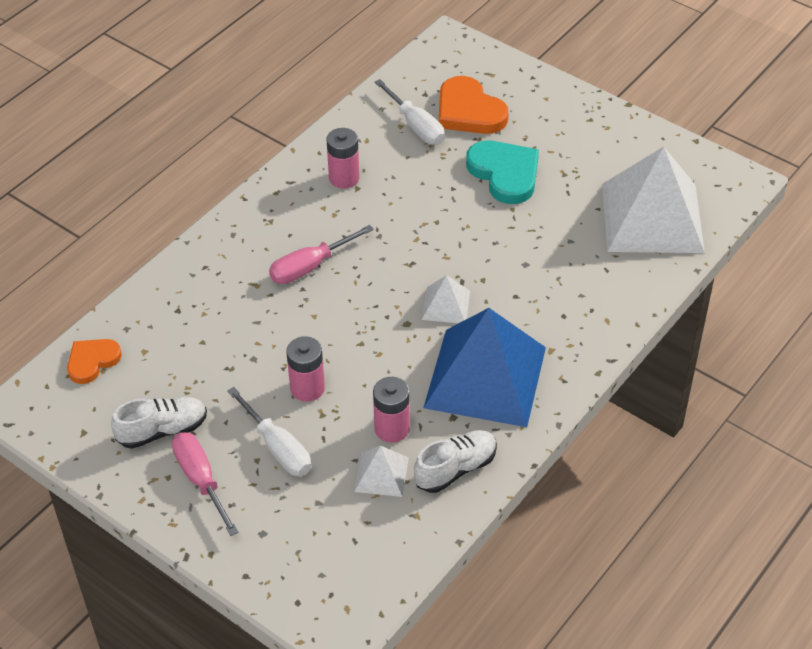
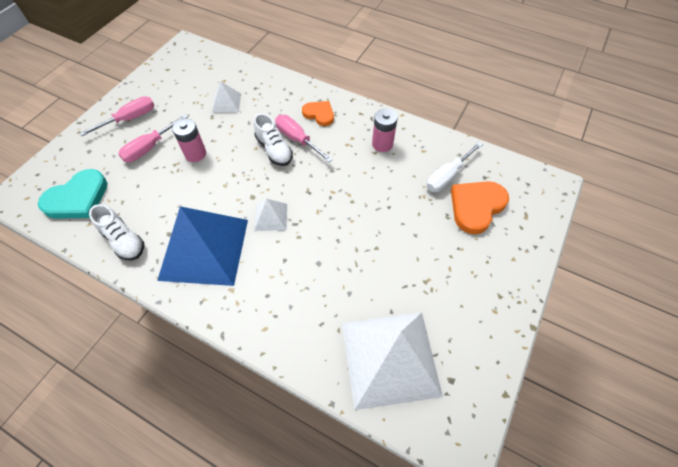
camera: 80 degrees right, 10 degrees up
orange heart [67,339,122,384] -> orange heart moved to [302,101,334,126]
white shoe [111,397,207,449] -> white shoe moved to [254,113,293,166]
white screwdriver [227,387,311,476] -> pink screwdriver [118,114,188,162]
white pyramid [354,446,409,497] -> white pyramid moved to [212,81,241,113]
pink battery [373,377,410,443] -> none
turquoise heart [466,141,539,204] -> turquoise heart moved to [38,169,107,219]

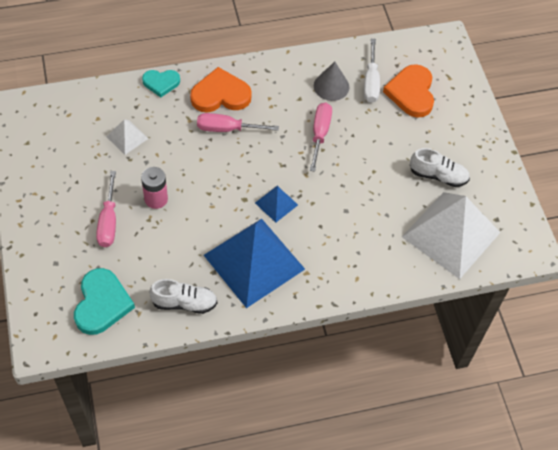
camera: 45 degrees left, 0 degrees up
pink screwdriver [79,96,154,137] -> pink screwdriver moved to [310,103,332,172]
white shoe [254,113,293,166] -> white shoe moved to [410,148,470,187]
white pyramid [254,199,287,231] -> blue pyramid [255,186,298,222]
orange heart [302,101,334,126] -> orange heart [190,67,252,113], size x1.61
pink battery [372,109,397,152] -> none
none -> turquoise heart [142,70,180,97]
none -> grey cone [314,62,349,101]

